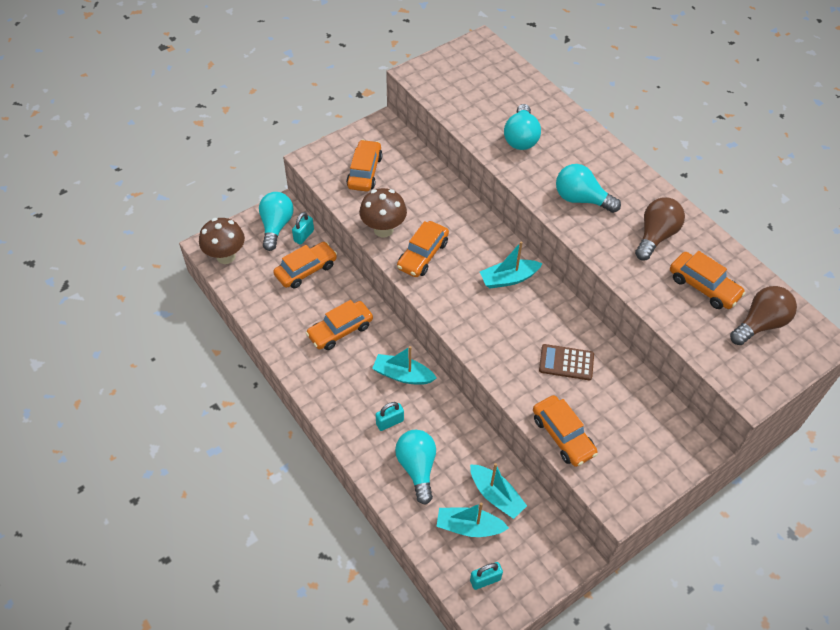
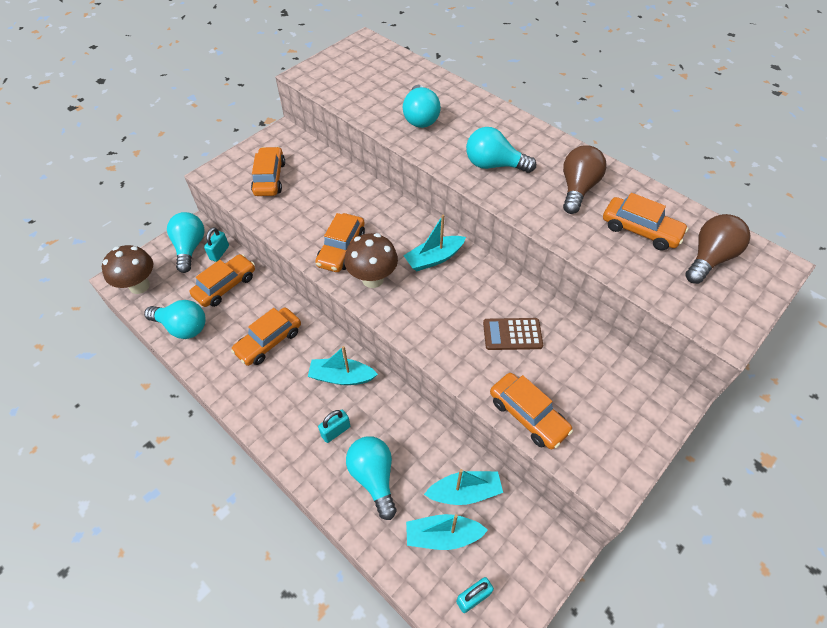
camera: 10 degrees left, 0 degrees up
brown mushroom [359,188,407,238] -> brown mushroom moved to [344,233,398,288]
turquoise boat [470,463,527,519] -> turquoise boat turned 45 degrees counterclockwise [424,469,503,505]
none -> turquoise light bulb [144,300,206,339]

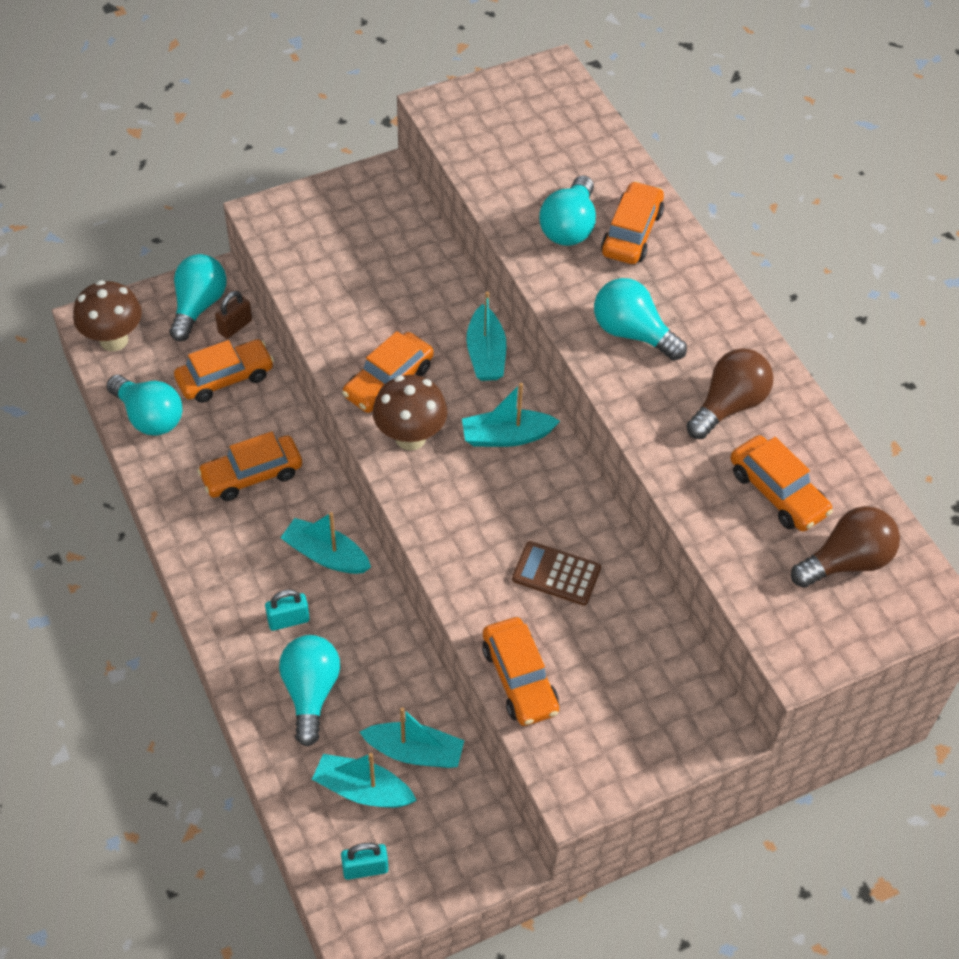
camera: 20 degrees right, 0 degrees up
turquoise padlock [204,227,229,262] -> brown padlock [215,291,252,339]
orange car [251,147,285,196] -> orange car moved to [601,181,664,264]
none -> turquoise boat [466,292,506,381]

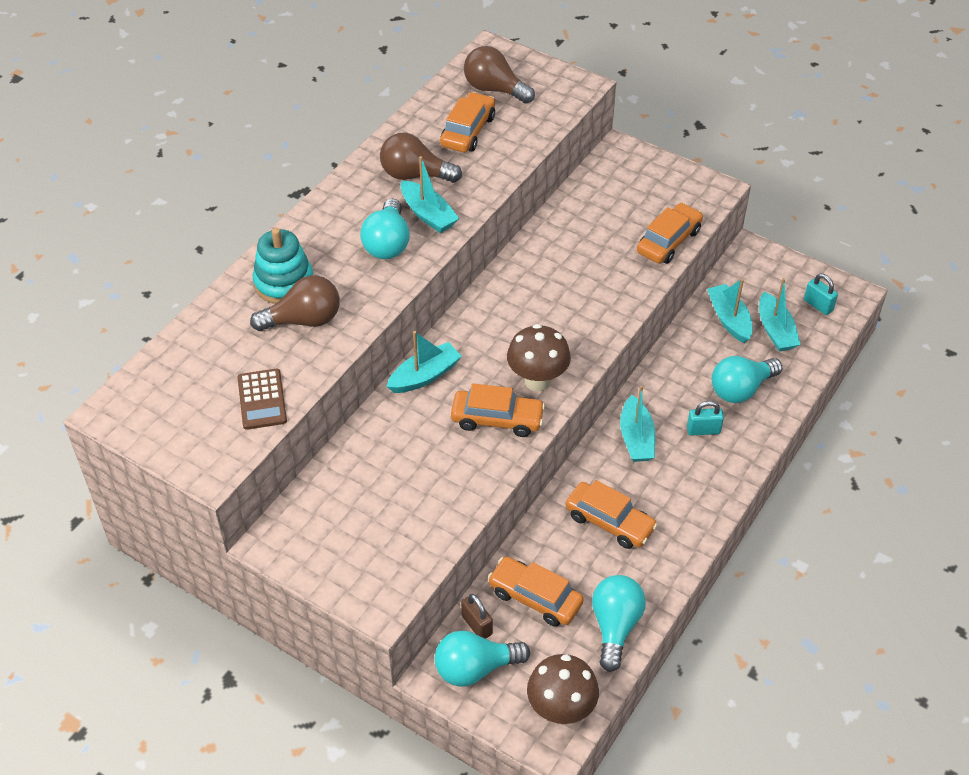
camera: 120 degrees left, 5 degrees down
brown padlock [215,291,252,339] -> brown padlock turned 45 degrees clockwise [461,594,493,639]
turquoise padlock [265,590,310,631] -> turquoise padlock turned 45 degrees counterclockwise [687,401,724,435]
turquoise boat [462,383,560,447] -> turquoise boat moved to [401,156,459,233]
brown calculator [512,541,601,605] -> brown calculator moved to [238,369,287,430]
turquoise light bulb [539,175,596,246] -> brown light bulb [250,275,340,331]
orange car [601,181,664,264] -> turquoise stacking toy [253,228,313,304]

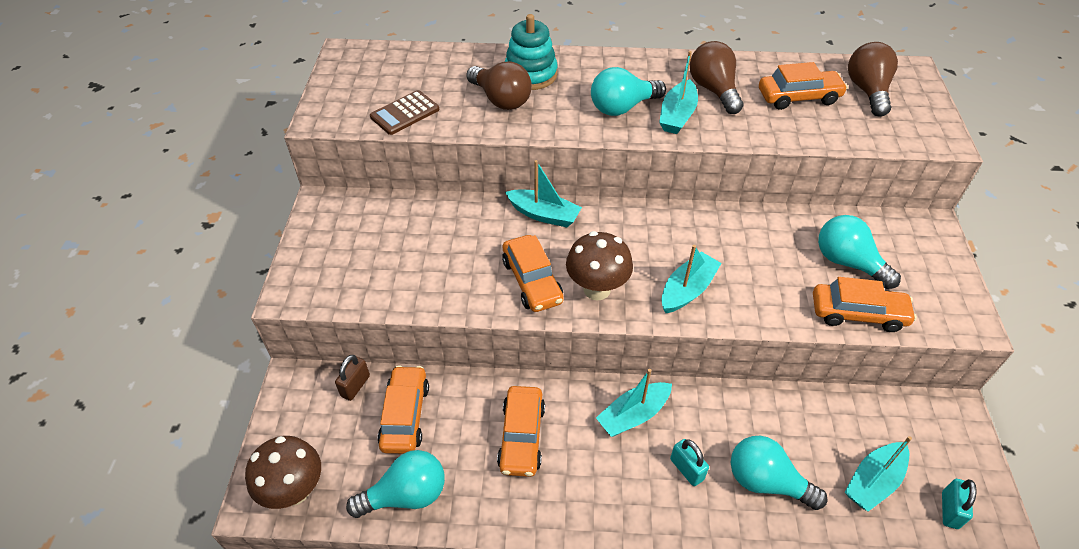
camera: 60 degrees right, 0 degrees up
turquoise light bulb [435,631,530,687] -> turquoise light bulb moved to [818,215,901,289]
turquoise boat [707,279,753,343] -> turquoise boat moved to [662,245,722,313]

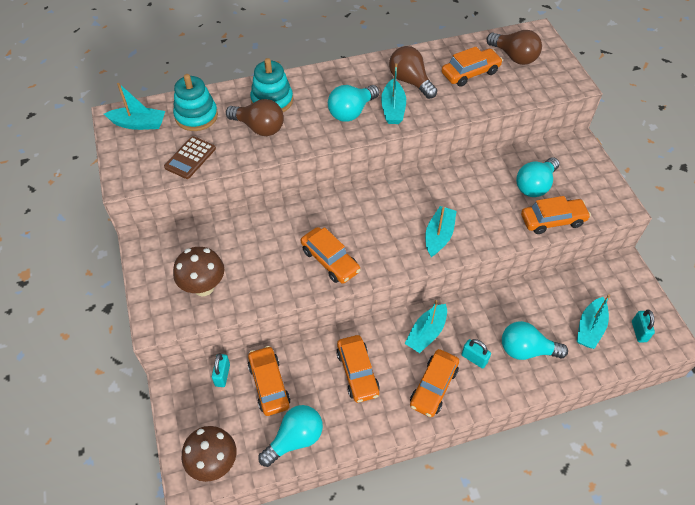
camera: 20 degrees left, 5 degrees up
brown padlock [335,355,370,401] -> turquoise padlock [212,354,230,387]
turquoise boat [505,160,582,227] -> turquoise boat moved to [104,83,165,130]
brown mushroom [566,231,633,301] -> brown mushroom moved to [173,247,224,296]
turquoise light bulb [818,215,901,289] -> turquoise light bulb turned 75 degrees counterclockwise [516,157,559,197]
brown light bulb [848,42,898,117] -> brown light bulb turned 150 degrees clockwise [486,30,542,65]
none -> turquoise stacking toy [173,74,218,131]
none -> orange car [410,349,459,417]

